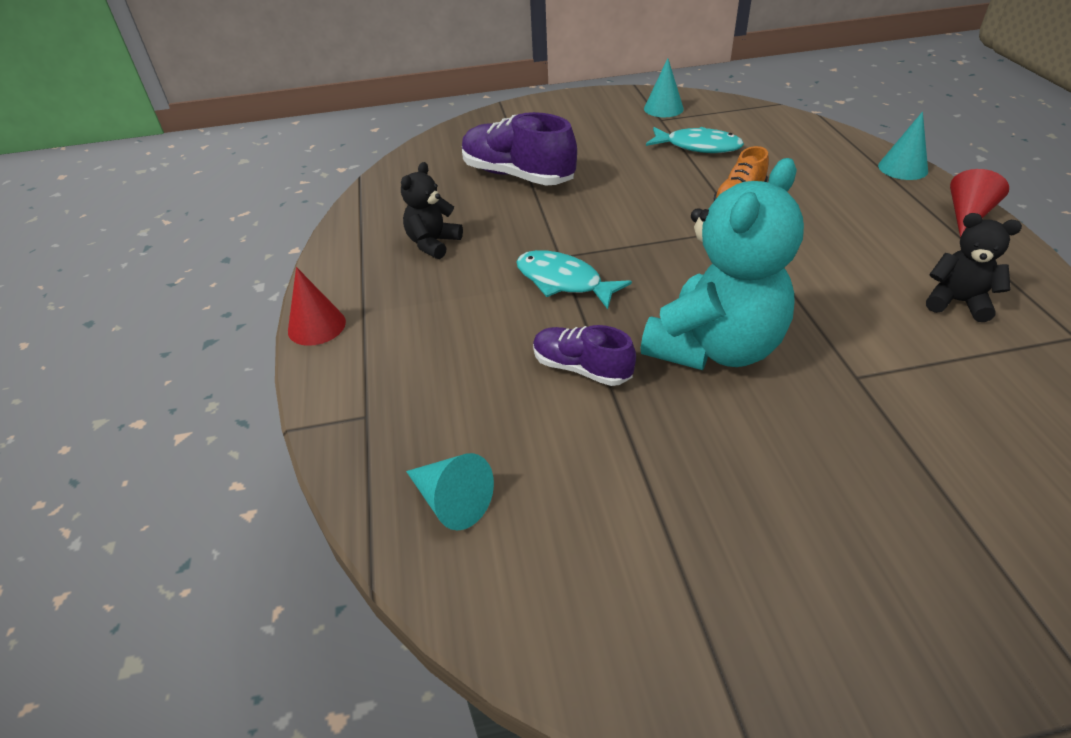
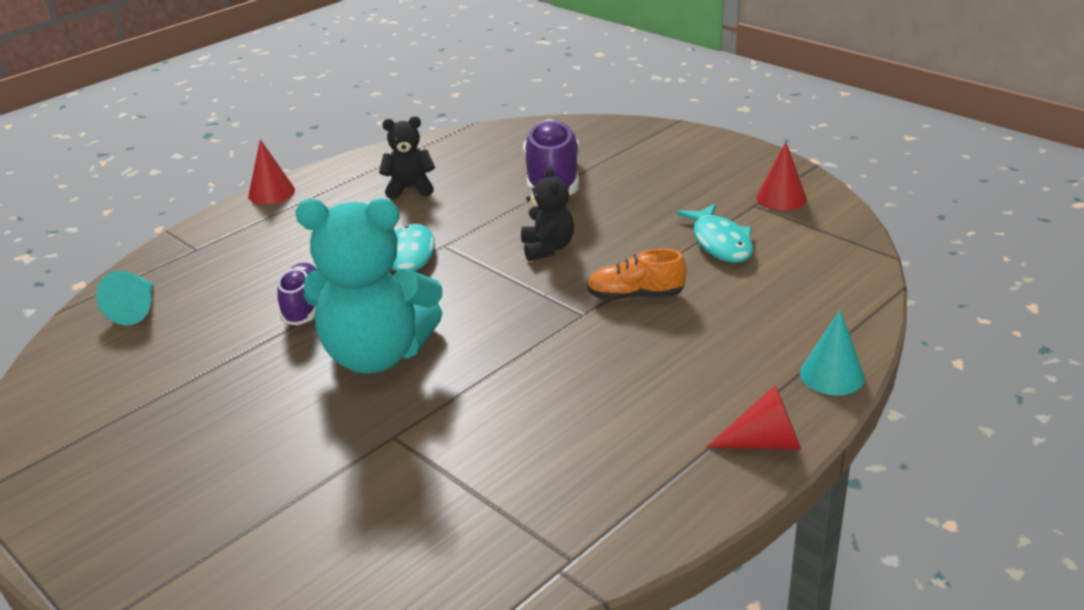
camera: 55 degrees right, 10 degrees down
turquoise cone [644,58,684,117] -> red cone [756,142,807,211]
black teddy bear [926,213,1022,322] -> black teddy bear moved to [521,167,574,261]

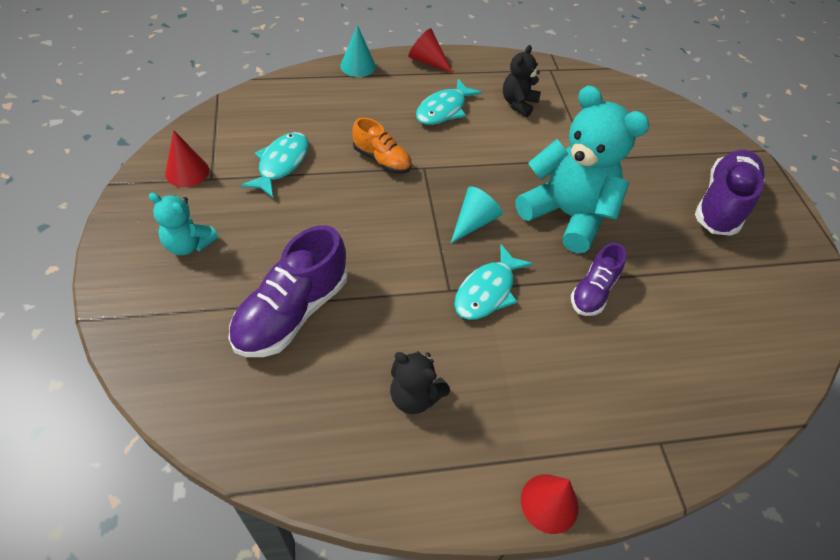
camera: 150 degrees left, 20 degrees up
turquoise cone [96,271,153,325] -> turquoise cone moved to [451,186,503,243]
black teddy bear [521,167,574,261] -> black teddy bear moved to [503,45,541,117]
none -> turquoise teddy bear [149,193,219,255]
none -> turquoise fish [416,79,482,125]
none -> purple shoe [695,150,765,236]

